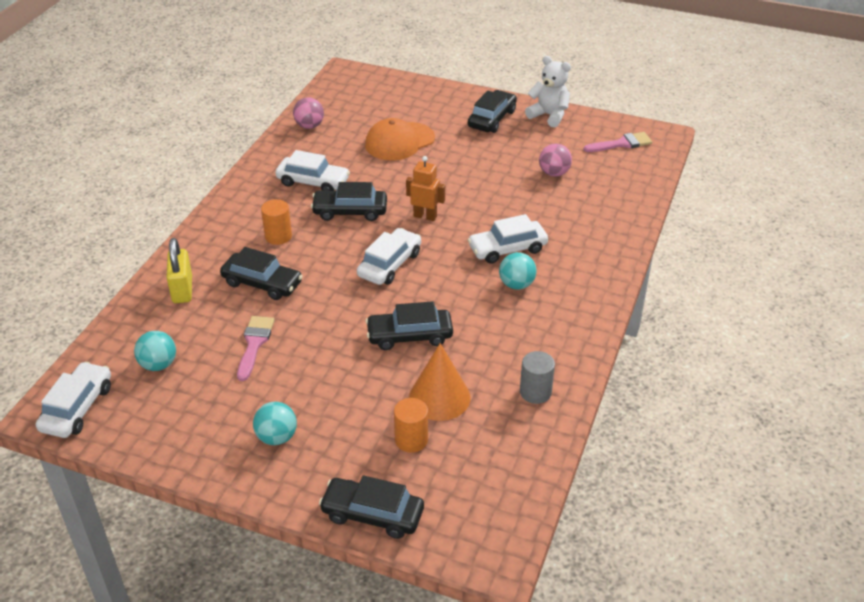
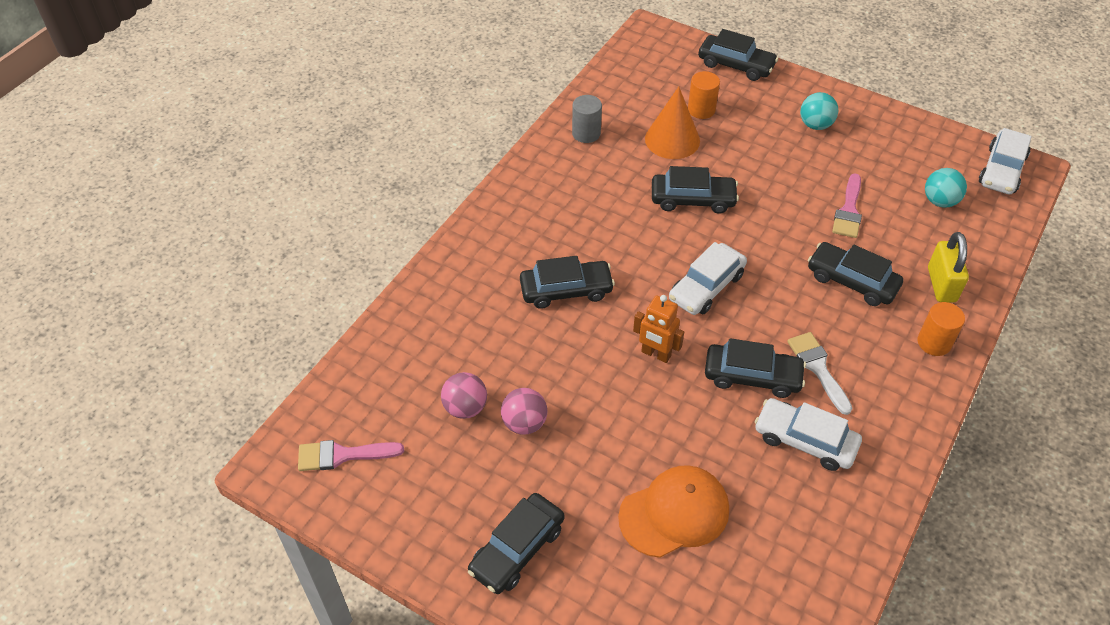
camera: 170 degrees left, 10 degrees up
orange cylinder [261,199,292,245] -> orange cylinder moved to [918,302,965,356]
pink ball [293,97,324,129] -> pink ball moved to [501,388,547,435]
white car [468,214,548,264] -> black car [520,256,615,309]
turquoise ball [499,252,537,290] -> none
white teddy bear [525,56,571,127] -> none
none -> white brush [787,332,852,415]

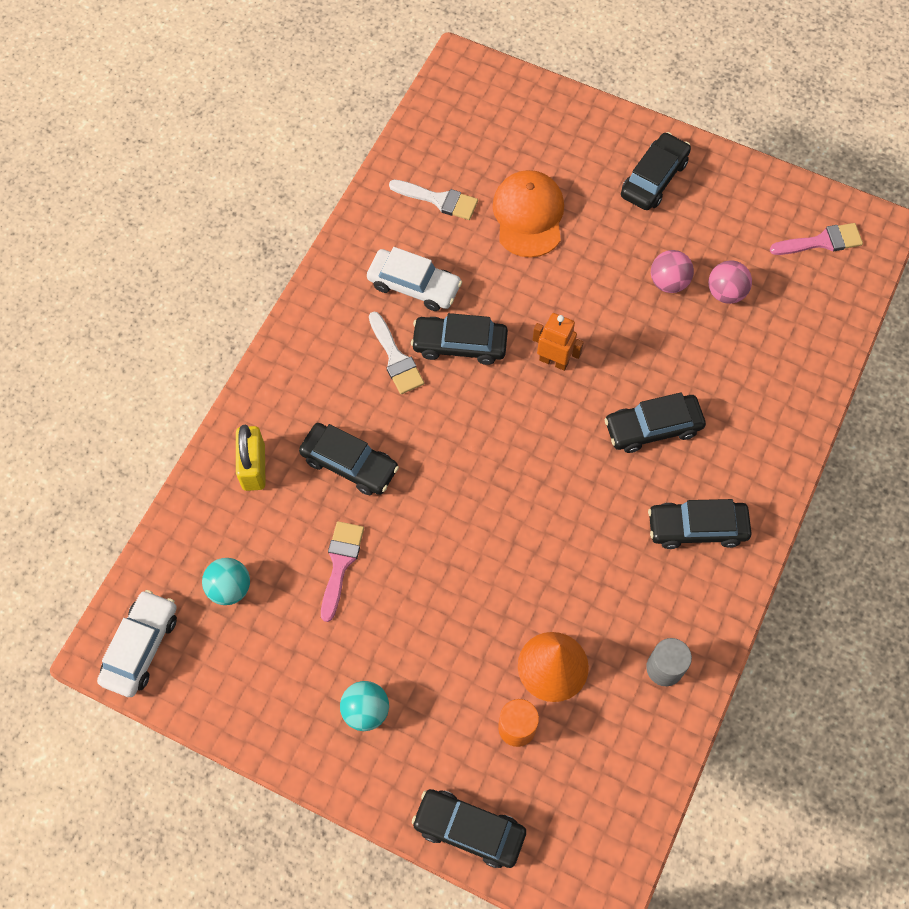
camera: 175 degrees right, 15 degrees up
orange cap [618,465,729,558] -> orange cap turned 120 degrees clockwise [493,170,564,258]
black car [652,166,739,214] -> black car moved to [648,499,752,549]
white car [669,242,747,315] -> none
orange cylinder [918,302,965,356] -> none
none -> white brush [389,180,478,220]

